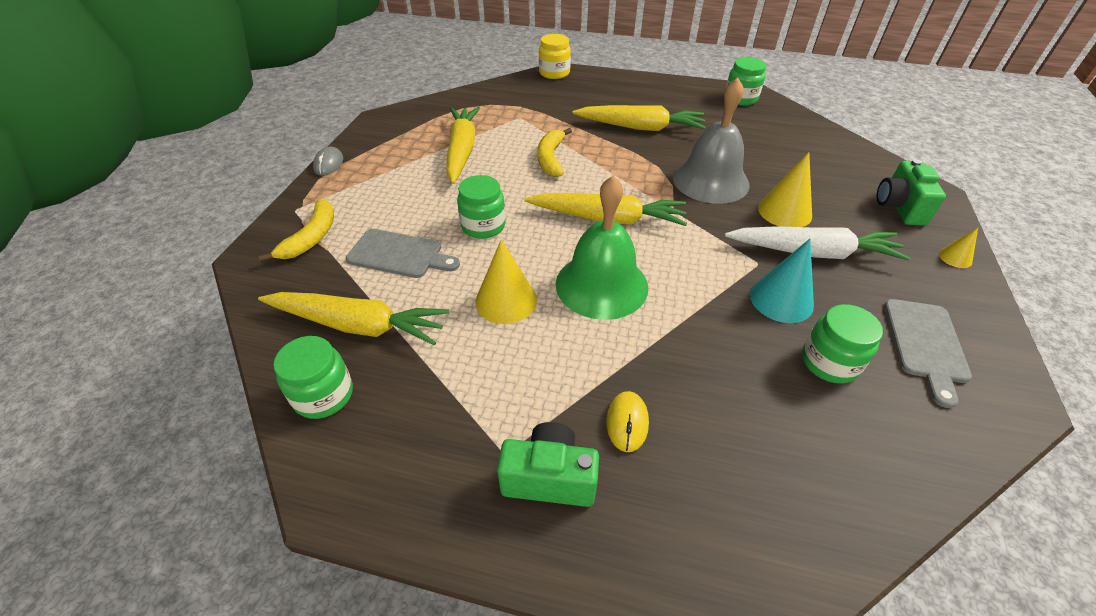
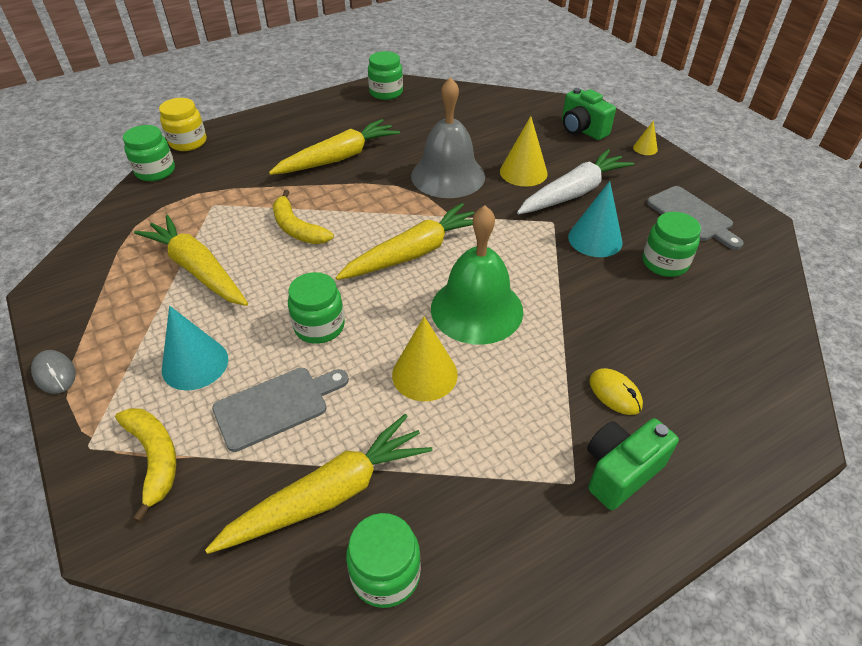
camera: 45 degrees left, 0 degrees up
none -> green jar [123,125,175,181]
none -> turquoise cone [162,306,228,390]

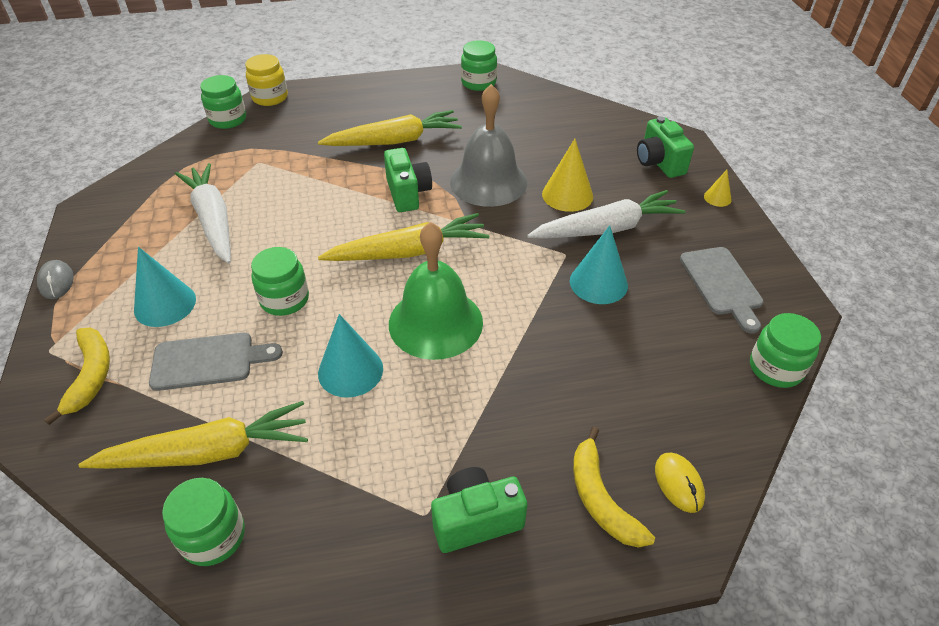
camera: 20 degrees right, 0 degrees up
yellow carrot [134,215,248,306] -> white carrot [175,163,231,264]
yellow banana [273,190,334,244] -> yellow banana moved to [573,427,655,548]
yellow cone [392,316,458,401] -> turquoise cone [318,314,383,398]
yellow mouse [589,368,643,415] -> yellow mouse moved to [655,453,705,513]
green jar [642,212,701,277] -> green jar moved to [750,313,821,388]
none -> green camera [384,148,432,212]

